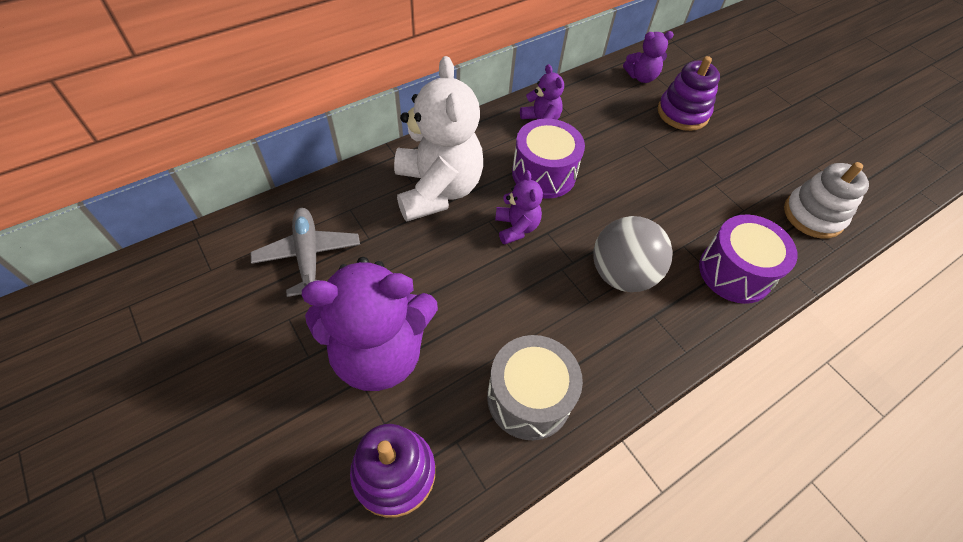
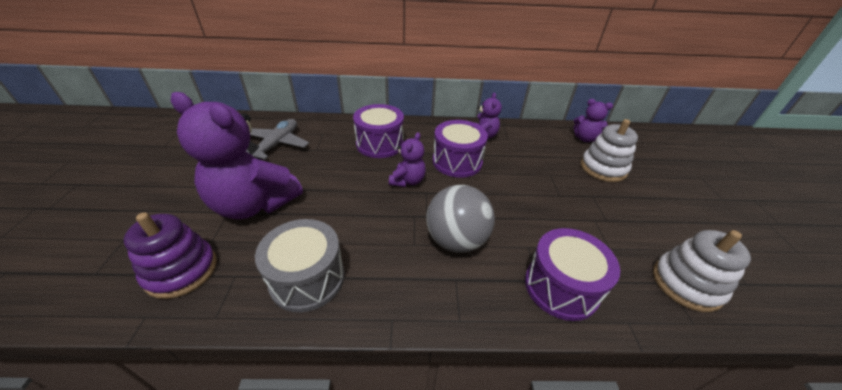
camera: 35 degrees right, 15 degrees down
white teddy bear [394,56,483,221] -> purple drum [353,104,404,158]
purple stacking toy [658,56,720,131] -> white stacking toy [581,119,638,182]

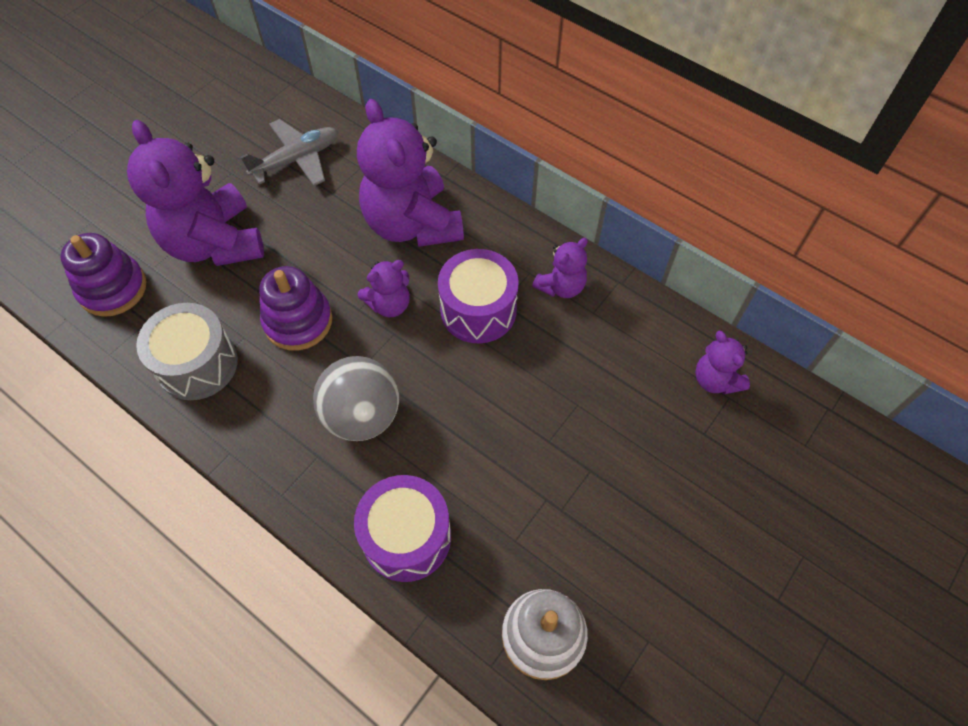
camera: 40 degrees right, 20 degrees up
purple drum [353,104,404,158] -> purple teddy bear [357,99,464,247]
white stacking toy [581,119,638,182] -> none
none -> purple stacking toy [259,266,332,351]

